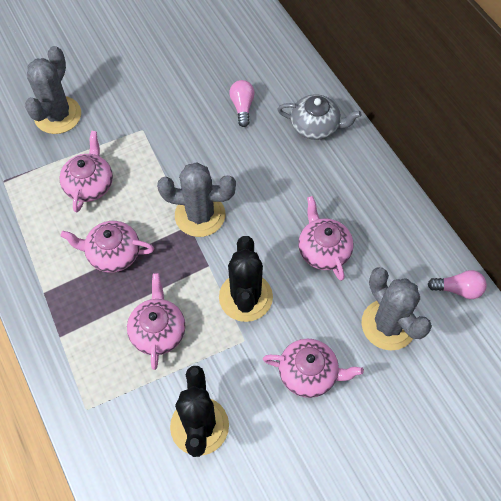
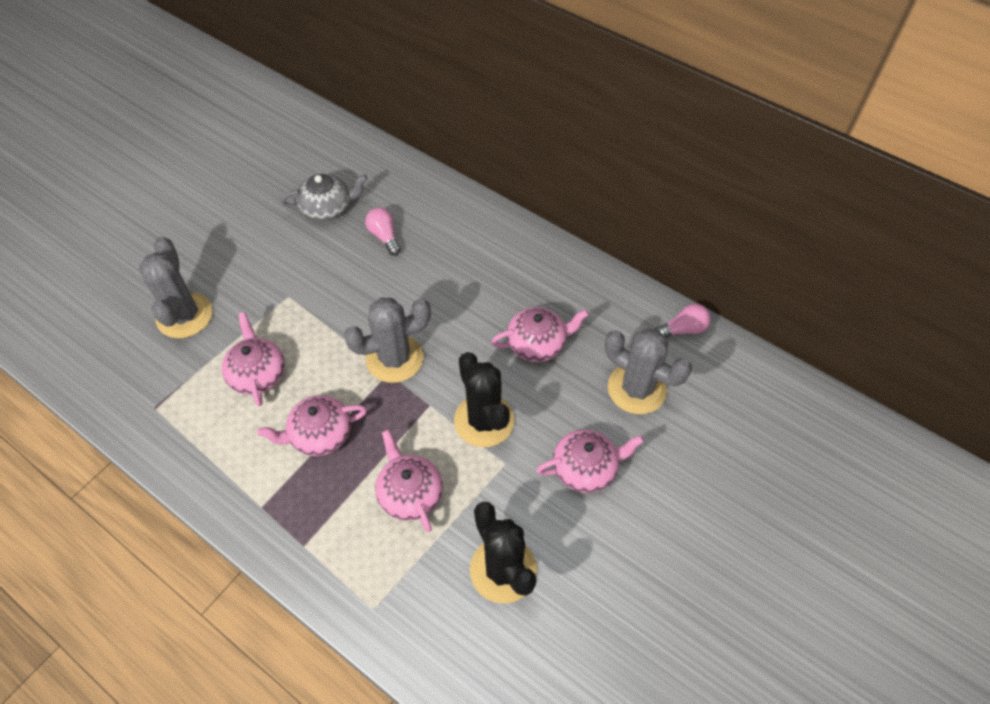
camera: 25 degrees left, 5 degrees down
grey teapot [277,94,361,140] -> grey teapot moved to [281,174,368,220]
pink teapot [298,196,354,281] -> pink teapot turned 120 degrees clockwise [491,307,589,362]

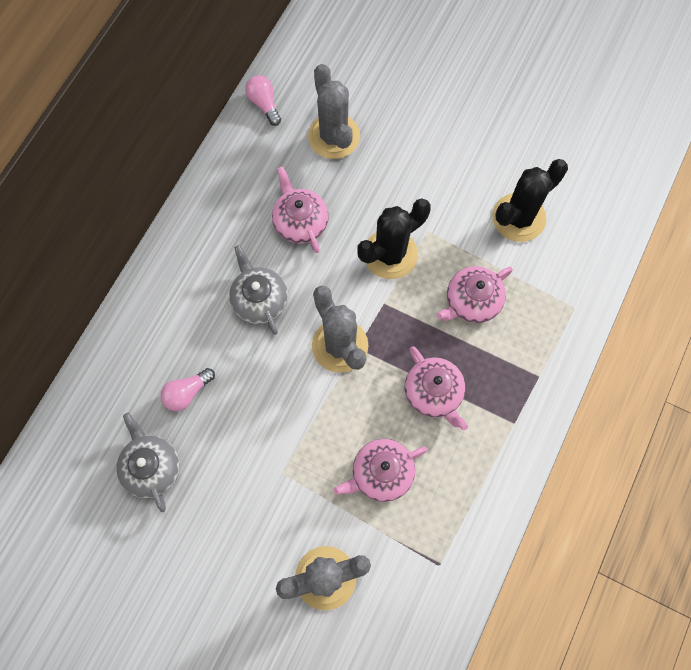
camera: 100 degrees left, 15 degrees up
pink teapot [536,429,644,493] -> none
grey cactus [605,329,692,414] -> grey cactus turned 45 degrees counterclockwise [308,64,360,159]
none -> grey teapot [229,245,288,335]

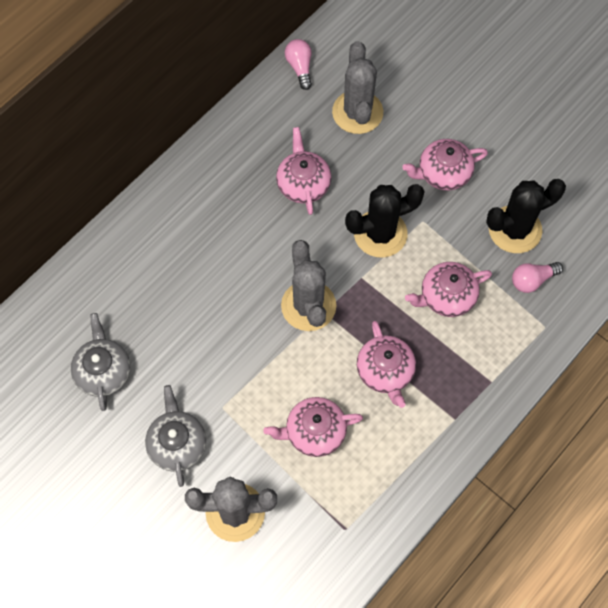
camera: 15 degrees right, 5 degrees down
pink light bulb [160,368,215,411] -> pink light bulb moved to [512,262,563,293]
grey teapot [229,245,288,335] -> grey teapot moved to [145,385,206,487]
none -> pink teapot [402,139,488,190]

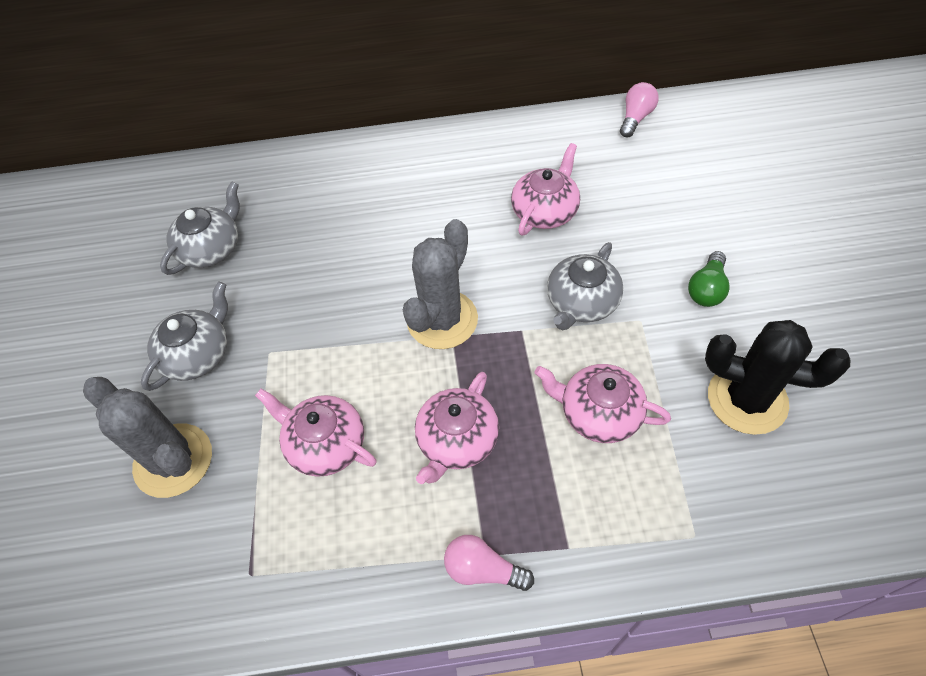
camera: 45 degrees right, 10 degrees down
grey cactus [332,41,383,134] -> none
black cactus [345,184,425,258] -> grey teapot [547,242,623,330]
pink teapot [402,139,488,190] -> green light bulb [688,251,730,307]
pink light bulb [512,262,563,293] -> pink light bulb moved to [444,535,534,591]

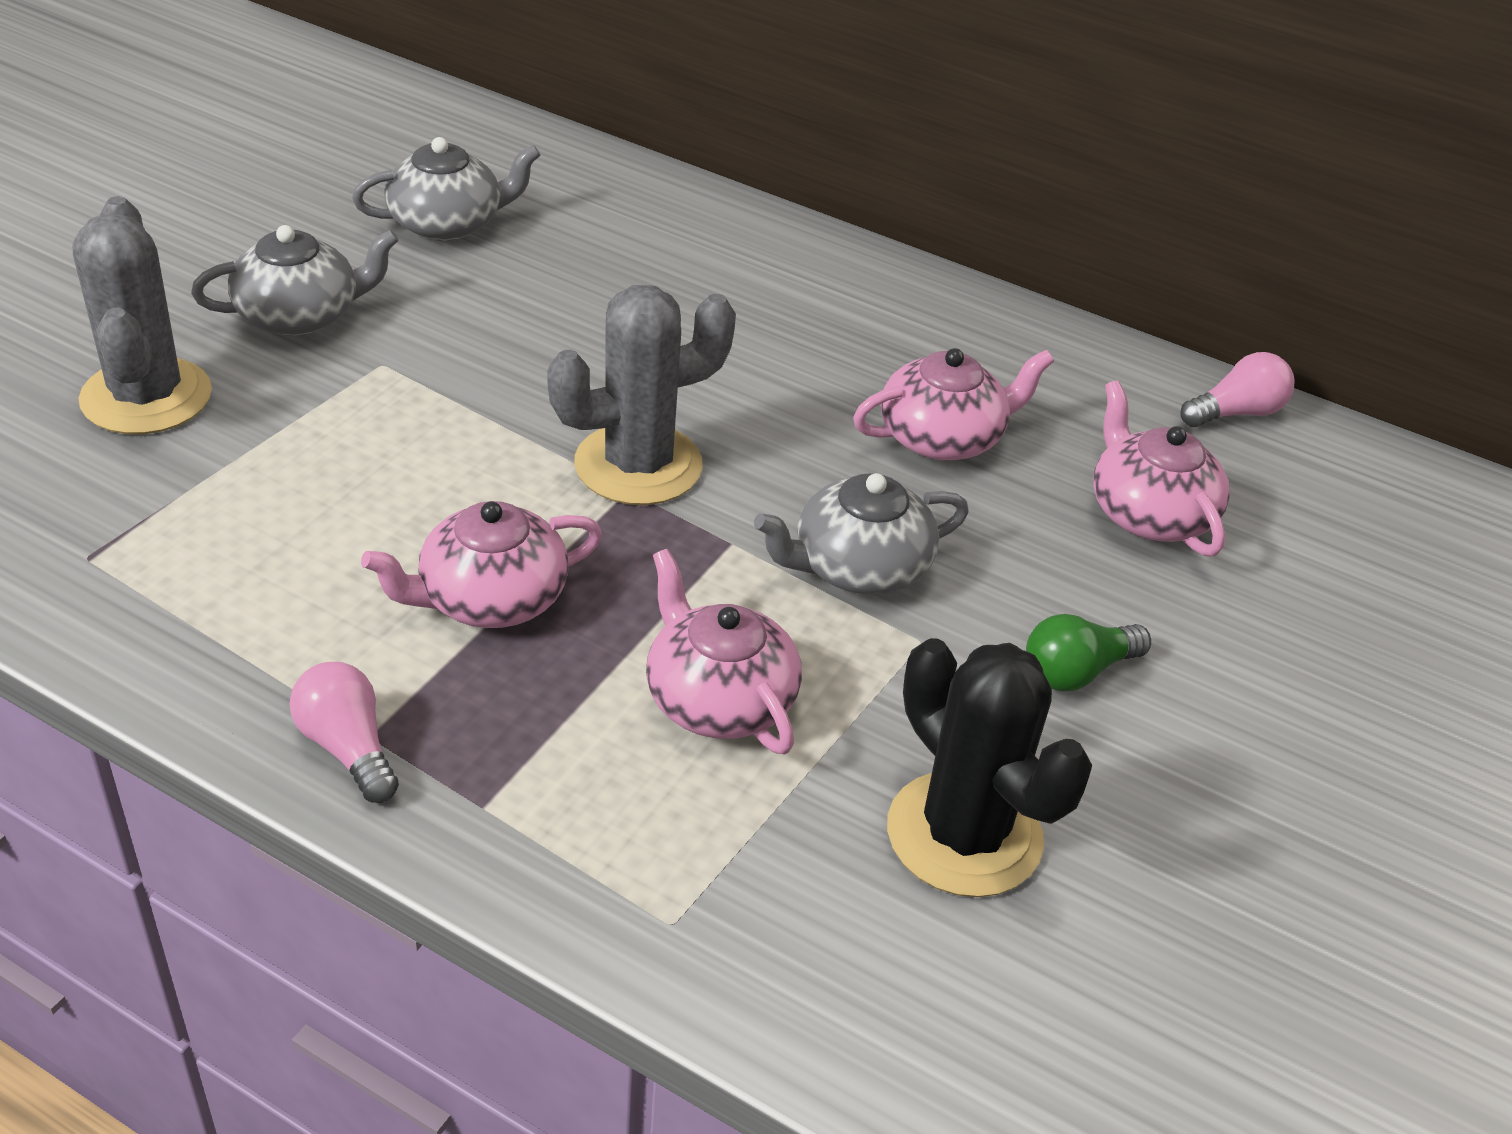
camera: 30 degrees right, 15 degrees down
pink teapot [255,389,377,477] -> pink teapot moved to [1093,380,1230,556]

